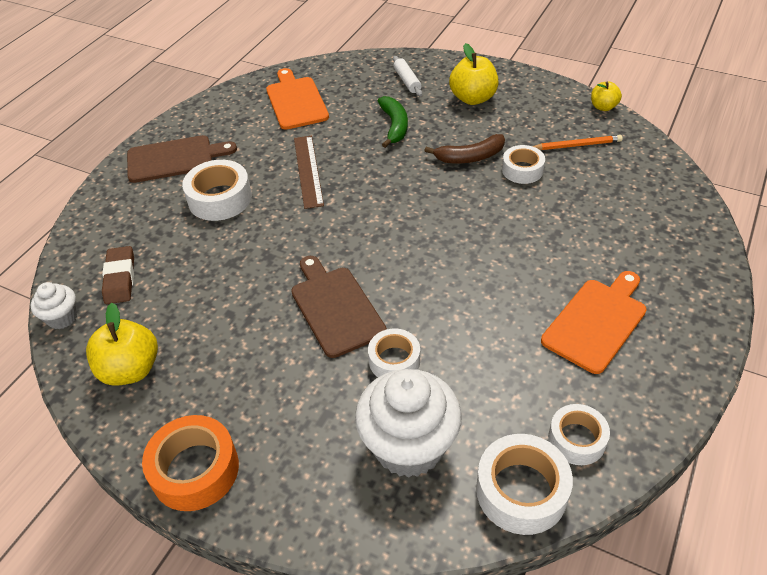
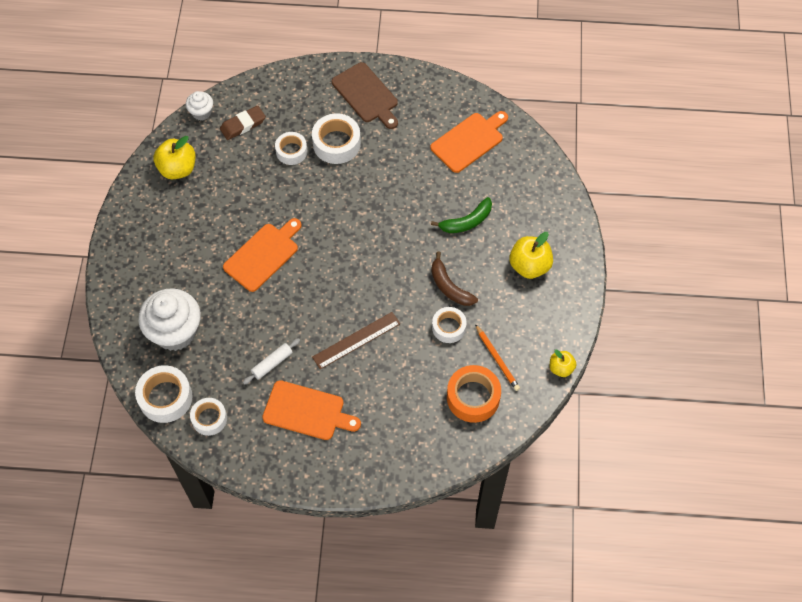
camera: 65 degrees right, 15 degrees up
orange tape [142,415,239,511] -> orange tape moved to [447,365,501,423]
brown cutting board [291,256,387,358] -> orange cutting board [223,218,302,292]
brown ruler [294,136,324,209] -> brown ruler moved to [312,312,401,369]
white tape [368,328,420,377] -> white tape moved to [275,132,307,165]
white rolling pin [393,56,422,97] -> white rolling pin moved to [243,338,300,385]

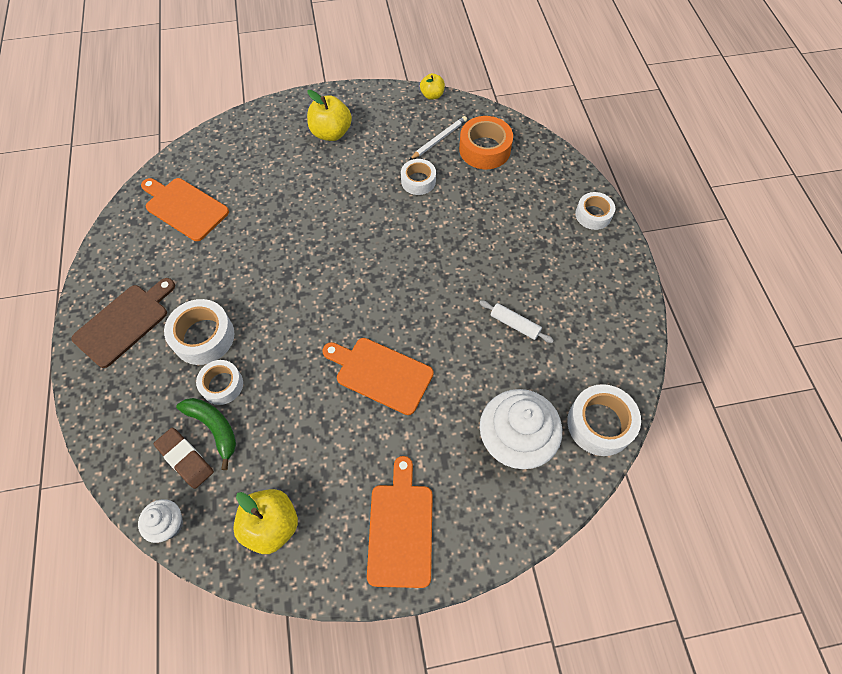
camera: 105 degrees left, 0 degrees up
white tape [190,398,227,436] -> white tape moved to [575,192,615,230]
orange cutting board [262,380,361,440] -> orange cutting board moved to [367,456,433,588]
brown ruler [312,312,401,369] -> none
green banana [431,197,492,233] -> green banana moved to [176,398,236,470]
brown banana [431,251,478,306] -> none
orange pencil [475,324,520,391] -> white pencil [409,116,467,160]

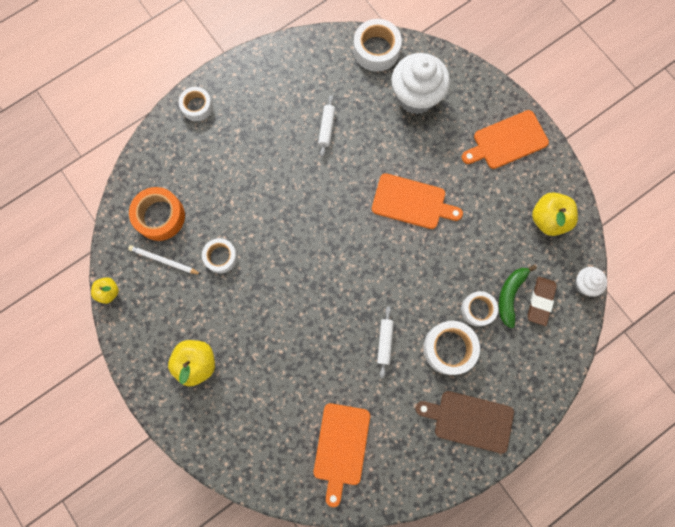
camera: 115 degrees left, 15 degrees up
orange cutting board [322,338,434,415] -> orange cutting board turned 75 degrees counterclockwise [372,173,463,229]
none -> white rolling pin [377,307,394,378]

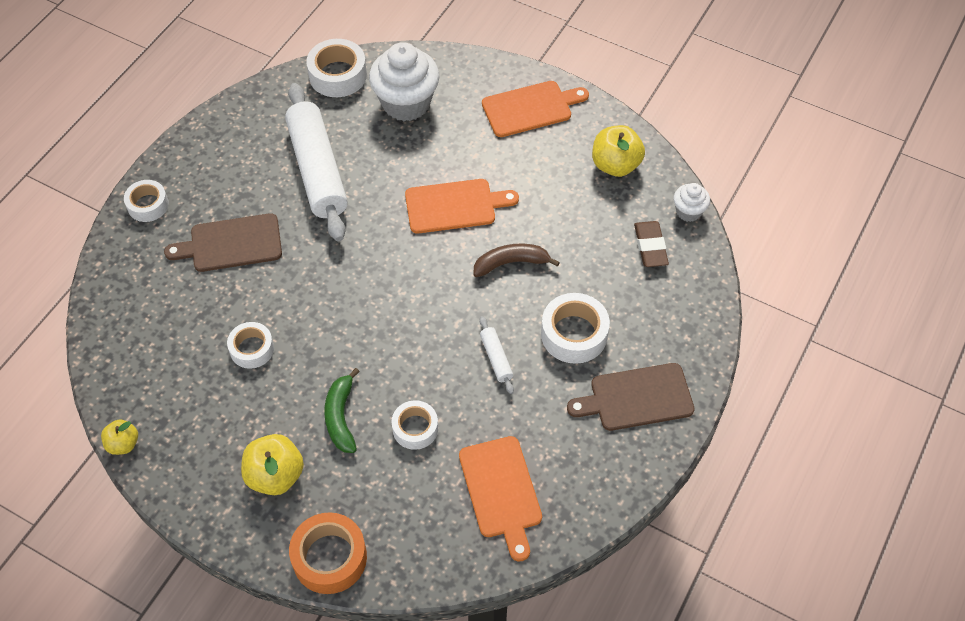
camera: 25 degrees left, 20 degrees down
white pencil [128,245,202,275] -> none
orange tape [129,187,185,241] -> orange tape moved to [289,512,367,594]
white rolling pin [318,95,335,157] -> white rolling pin [285,83,348,241], size x2.43
white tape [461,291,498,327] -> white tape moved to [392,400,438,450]
orange cutting board [462,110,549,169] -> orange cutting board turned 150 degrees counterclockwise [482,81,589,137]
green banana [498,265,537,328] -> green banana moved to [324,368,360,453]
none -> brown cutting board [164,213,282,272]
none -> brown banana [473,244,560,277]

